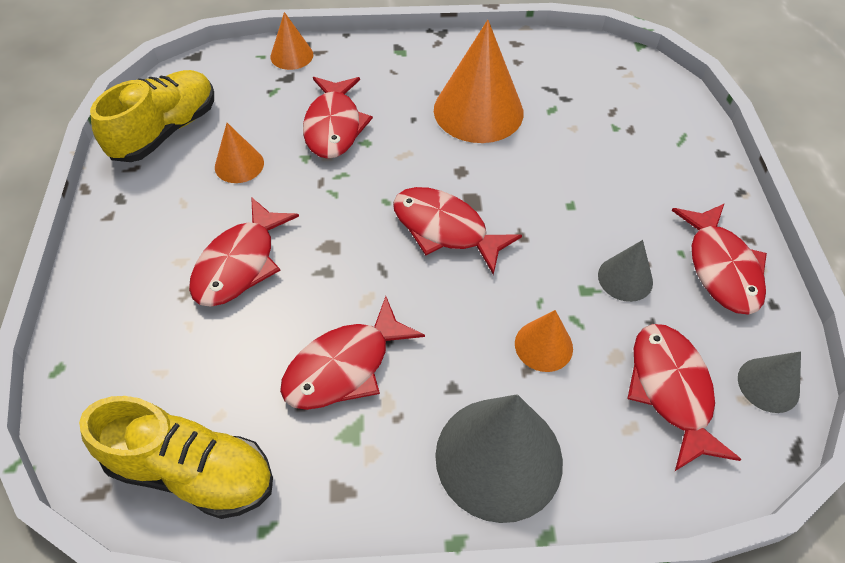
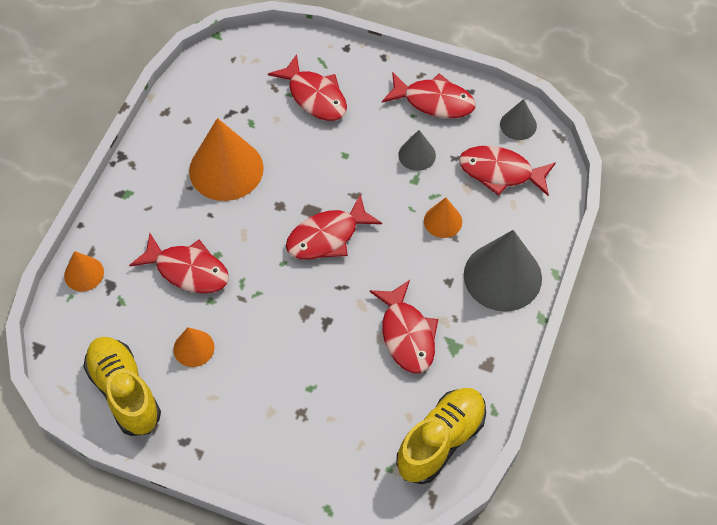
camera: 65 degrees left, 5 degrees up
red fish [189,197,299,307] -> red fish moved to [268,54,347,121]

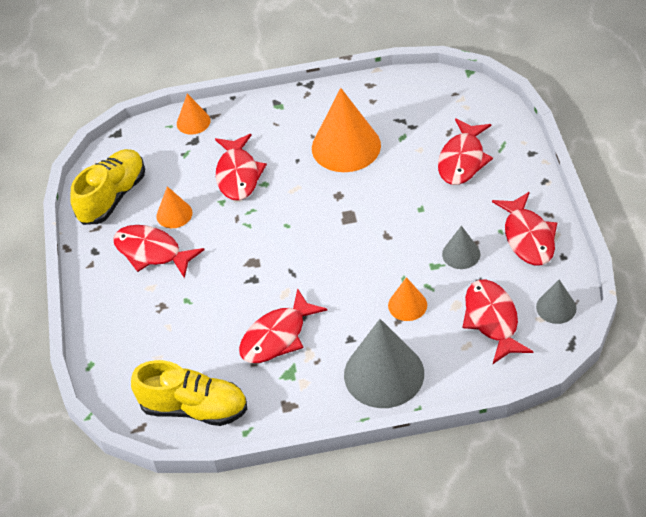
camera: 65 degrees right, 10 degrees down
red fish [286,194,382,260] -> red fish moved to [113,225,205,278]

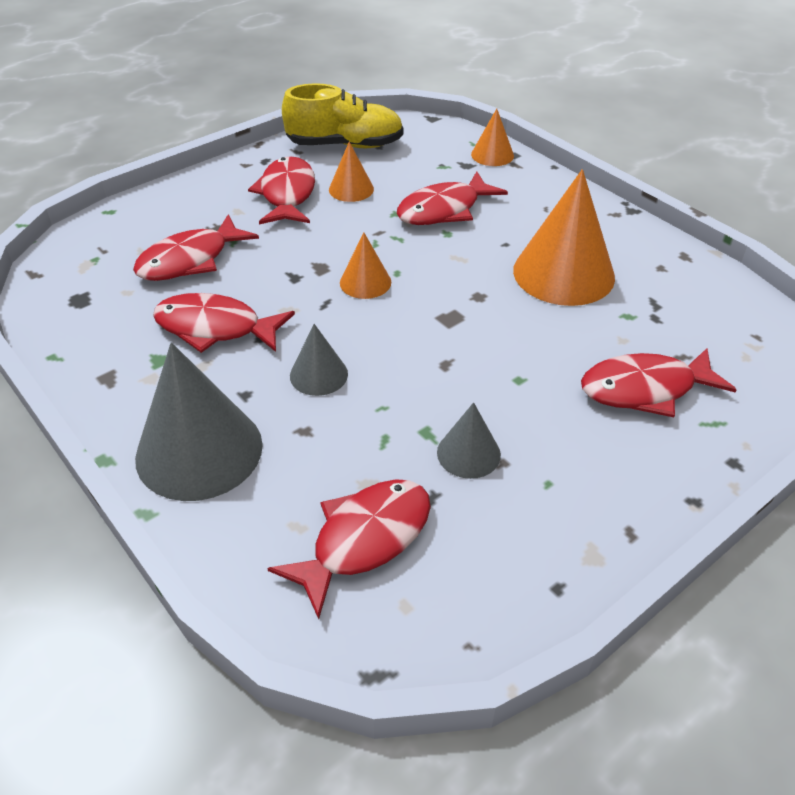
camera: 55 degrees right, 5 degrees down
yellow shoe [131,360,248,426] -> none
orange cone [388,277,427,321] -> orange cone moved to [340,233,391,299]
red fish [492,192,557,266] -> red fish moved to [133,214,259,281]
grey cone [536,280,576,324] -> grey cone moved to [290,324,348,396]

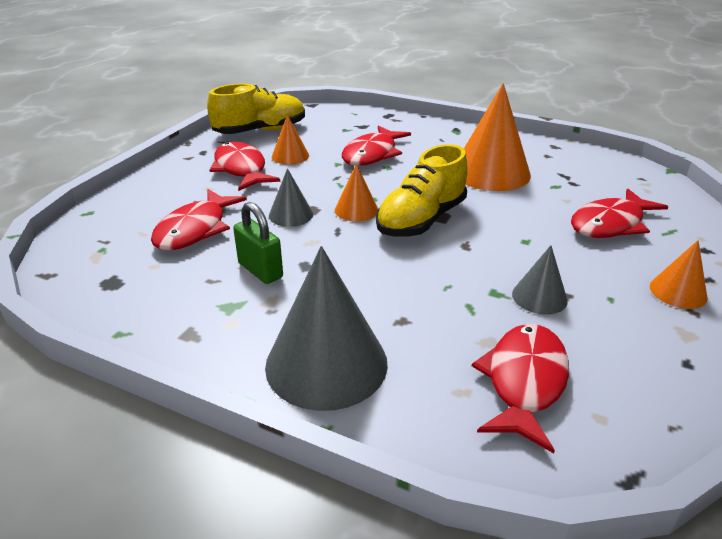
camera: 25 degrees left, 10 degrees down
red fish [153,293,295,353] -> green padlock [233,202,283,284]
grey cone [290,324,348,396] -> grey cone moved to [269,168,313,227]
orange cone [471,109,514,166] -> orange cone moved to [650,240,708,309]
none -> yellow shoe [376,144,468,237]

